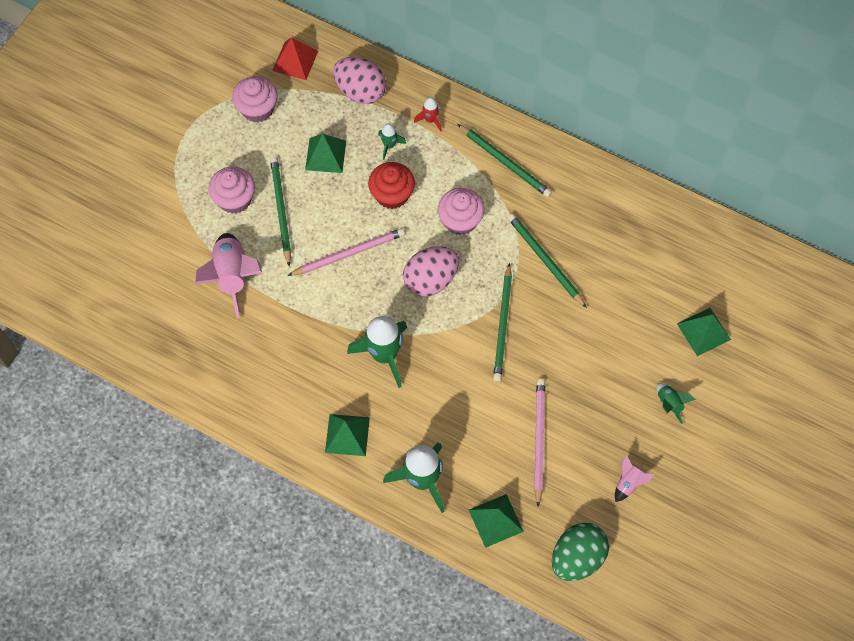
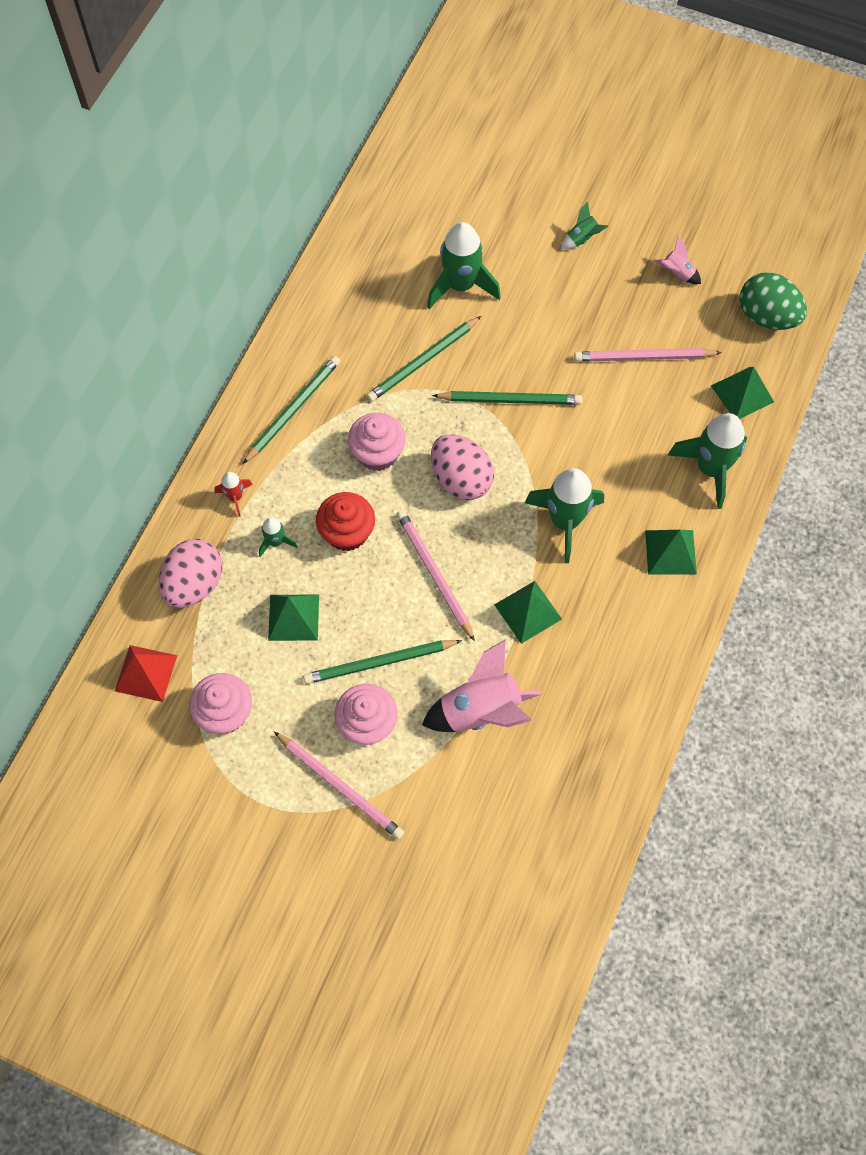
camera: 95 degrees left, 0 degrees up
green pyramid [677,308,731,356] -> green pyramid moved to [494,581,562,644]
none -> pink pencil [274,732,404,840]
none -> green rocket [427,222,501,309]

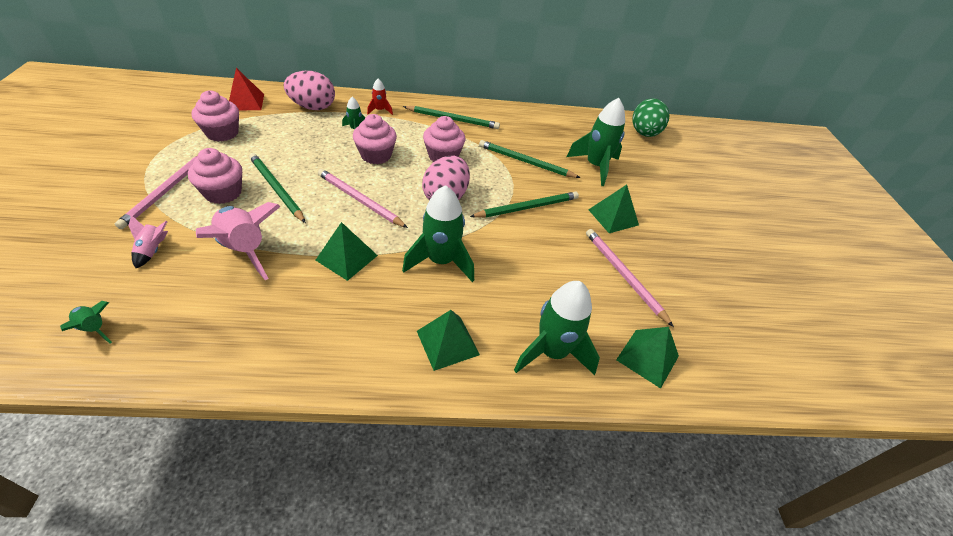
camera: 60 degrees right, 20 degrees down
green pyramid [268,595,319,641] -> green pyramid moved to [588,185,639,233]
red cupcake [316,492,375,551] -> pink cupcake [353,114,397,164]
pink pencil [396,510,475,641] -> pink pencil turned 90 degrees counterclockwise [318,169,408,228]
green pencil [432,391,582,405] -> green pencil turned 90 degrees counterclockwise [470,192,579,218]
green rocket [561,202,608,249] -> green rocket moved to [60,301,112,343]
pink rocket [654,236,701,284] -> pink rocket moved to [128,215,168,268]
green egg [740,272,807,330] -> green egg moved to [633,98,669,137]

